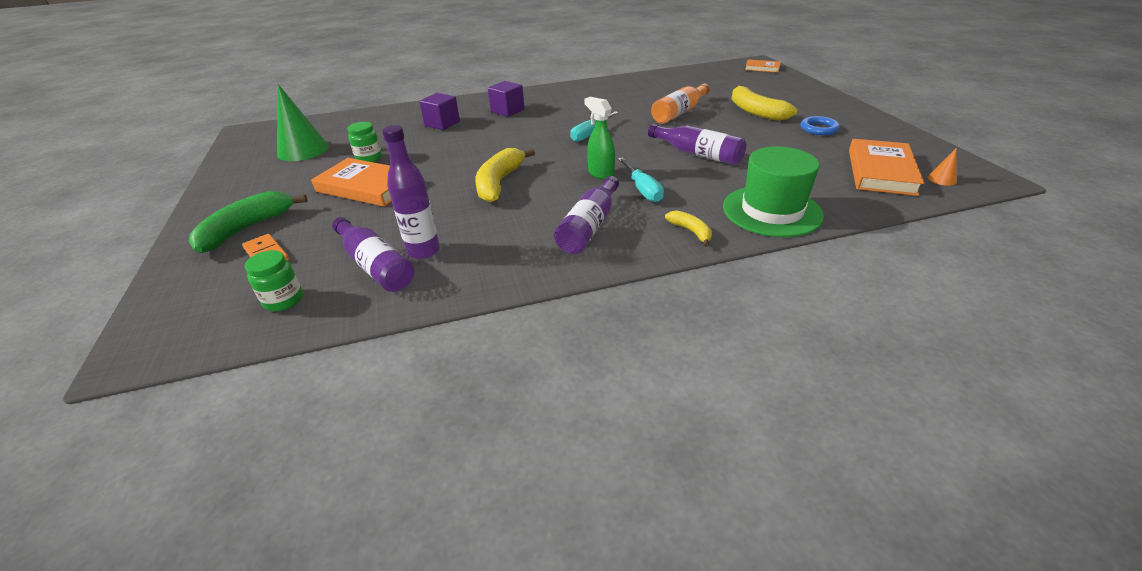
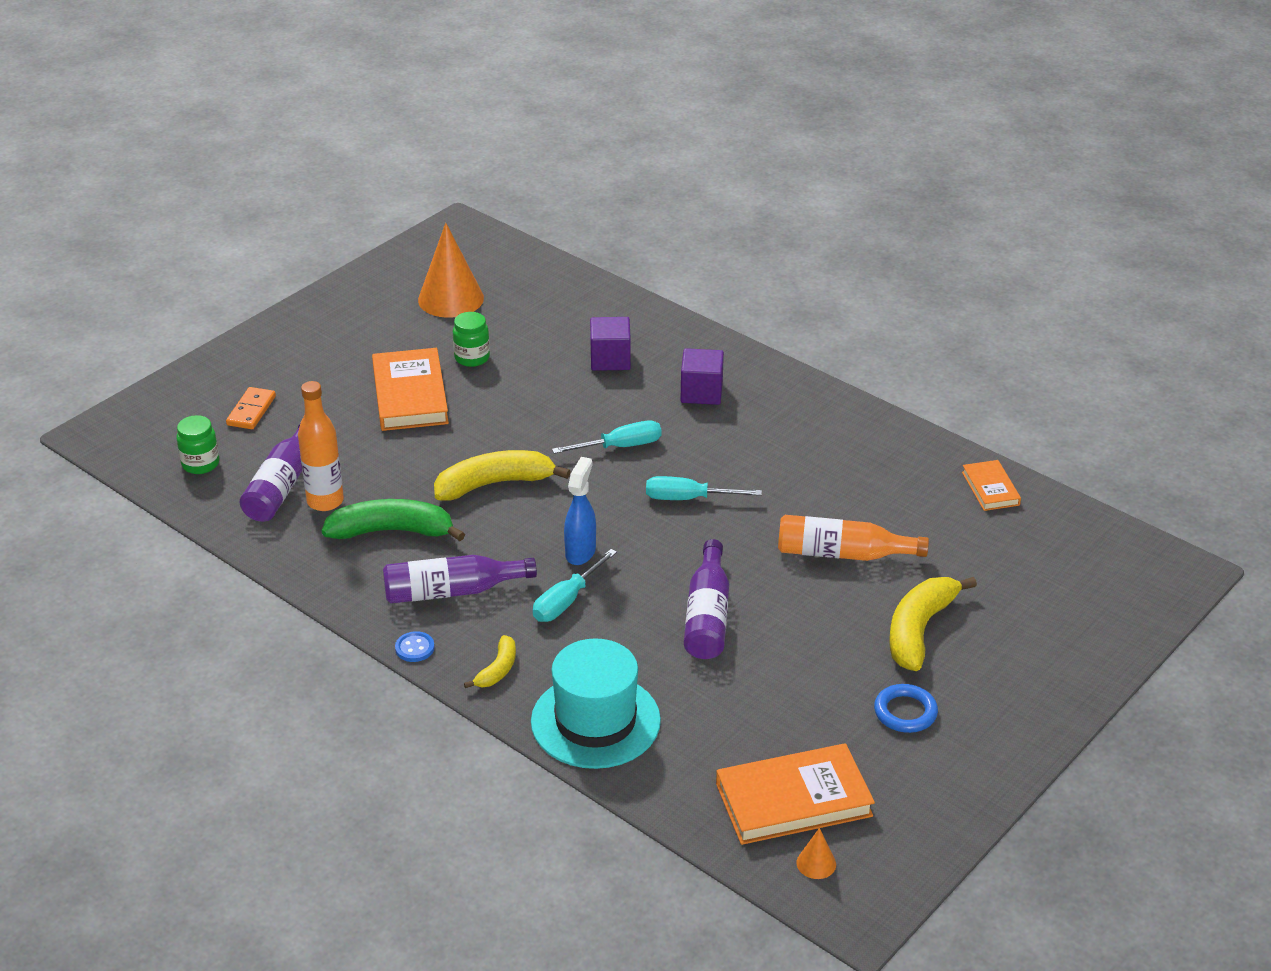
camera: 55 degrees right, 0 degrees up
green banana [189,191,307,253] -> green banana moved to [321,499,465,541]
green cone [277,84,329,161] -> orange cone [418,223,484,318]
purple bottle [382,125,440,259] -> orange bottle [298,381,344,511]
green spray bottle [584,97,615,180] -> blue spray bottle [564,457,596,565]
green hat [723,146,824,237] -> turquoise hat [531,638,661,769]
orange book [745,59,781,73] -> orange book moved to [962,460,1021,511]
none -> blue button [395,631,435,662]
none -> turquoise screwdriver [552,420,662,454]

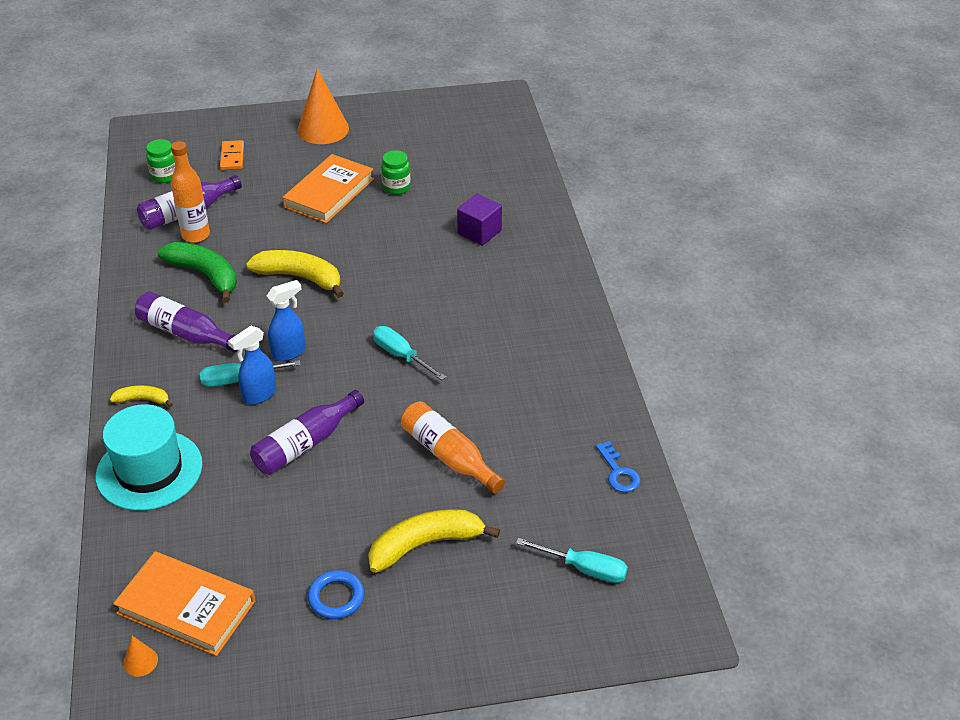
camera: 40 degrees right, 5 degrees up
orange domino [226,387,276,429] -> orange domino turned 60 degrees counterclockwise [220,140,244,170]
blue button [395,631,435,662] -> none
orange cone [418,223,484,318] -> orange cone moved to [298,69,349,144]
yellow banana [464,635,516,688] -> yellow banana turned 150 degrees counterclockwise [110,385,173,407]
turquoise screwdriver [552,420,662,454] -> turquoise screwdriver moved to [516,538,628,583]
purple cube [680,348,724,405] -> none
orange book [962,460,1021,511] -> blue key [596,441,641,492]
none -> blue spray bottle [228,326,276,405]

